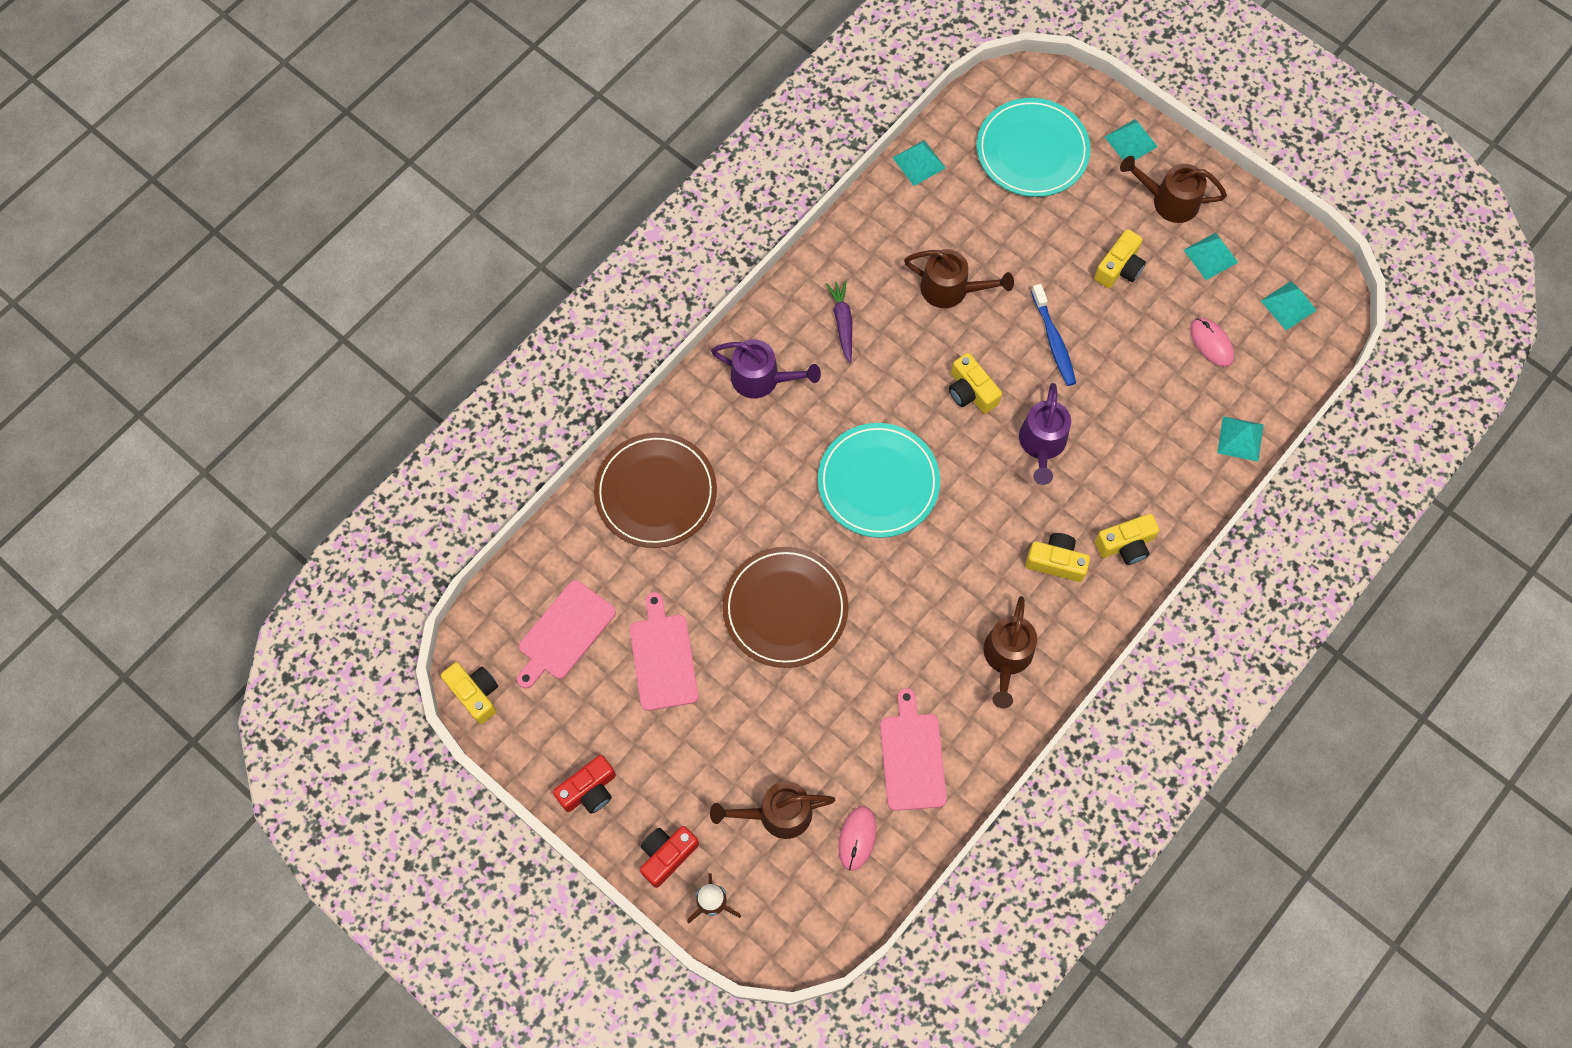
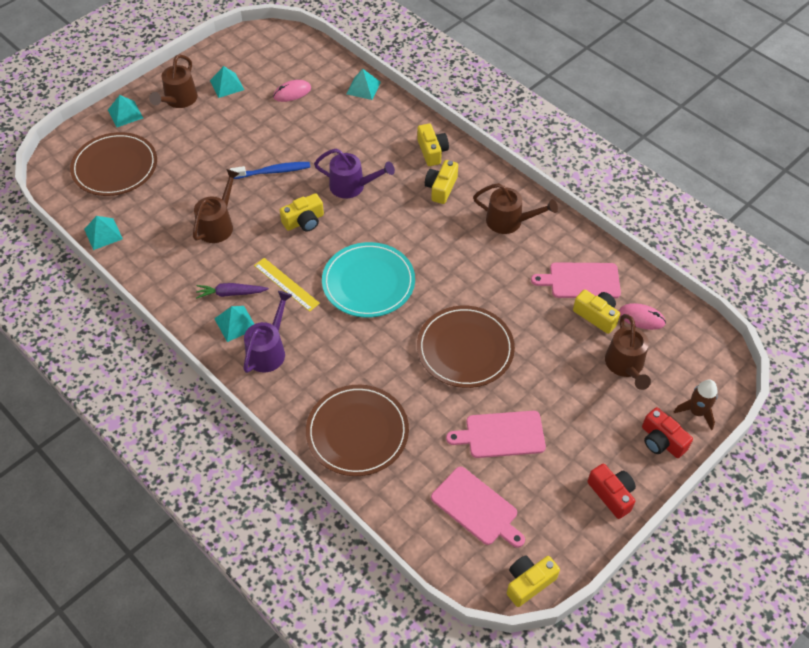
camera: 85 degrees left, 15 degrees down
turquoise plate [977,98,1091,197] -> brown plate [70,132,157,196]
yellow camera [1094,229,1146,288] -> yellow camera moved to [573,290,620,334]
turquoise pyramid [1261,281,1317,330] -> turquoise pyramid moved to [214,306,254,342]
none -> yellow ruler [254,258,320,312]

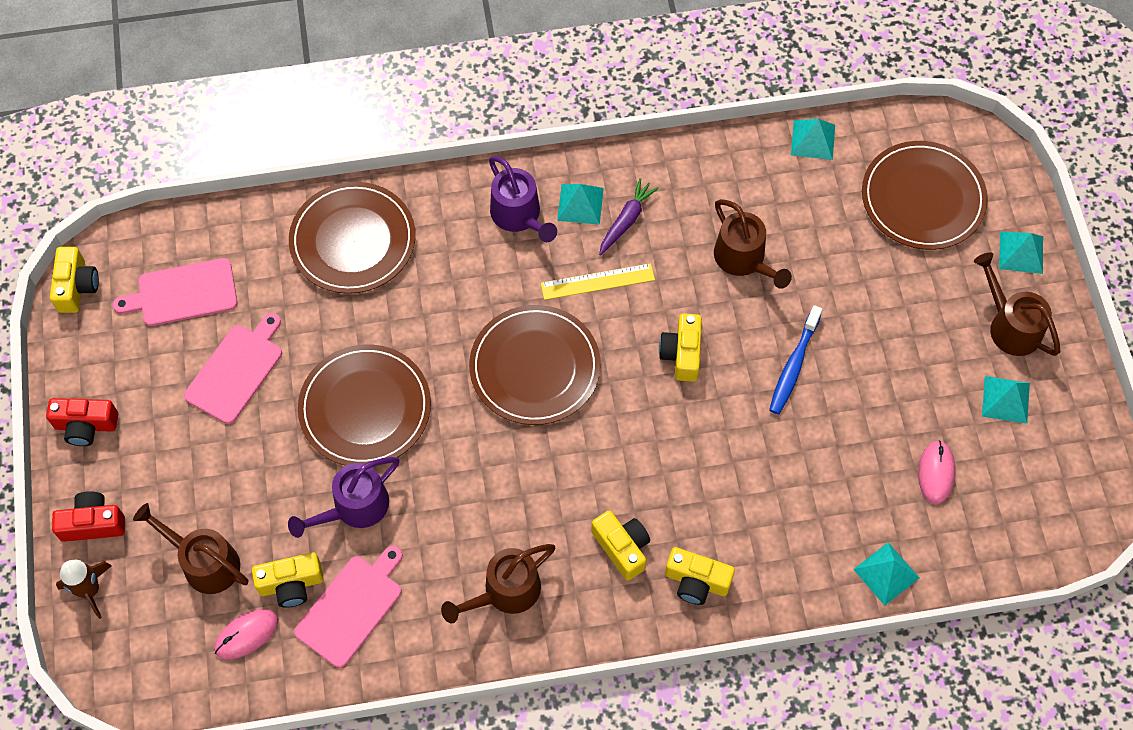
camera: 125 degrees right, 10 degrees up
purple watering can [314,149,395,199] -> purple watering can moved to [288,457,399,538]
turquoise plate [322,242,415,318] -> brown plate [469,305,601,425]

